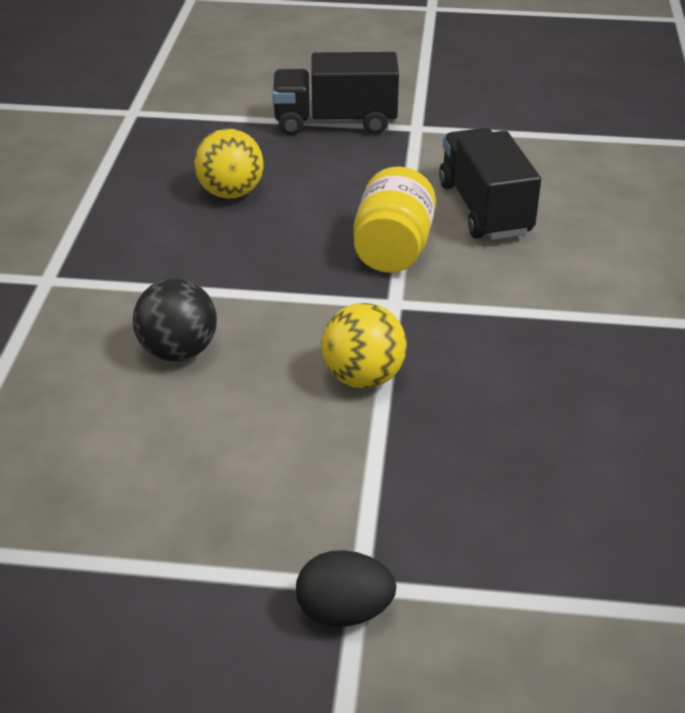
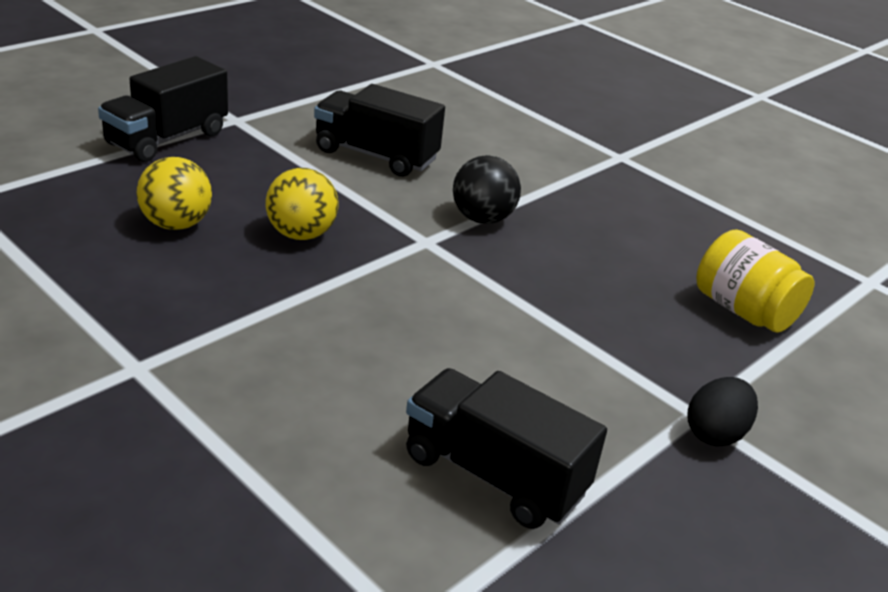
camera: 55 degrees left, 5 degrees down
black ball [133,278,217,361] -> black ball moved to [453,155,521,224]
yellow ball [321,303,407,388] -> yellow ball moved to [266,168,338,240]
yellow jar [353,167,436,273] -> yellow jar moved to [696,229,814,333]
none -> black truck [406,368,607,529]

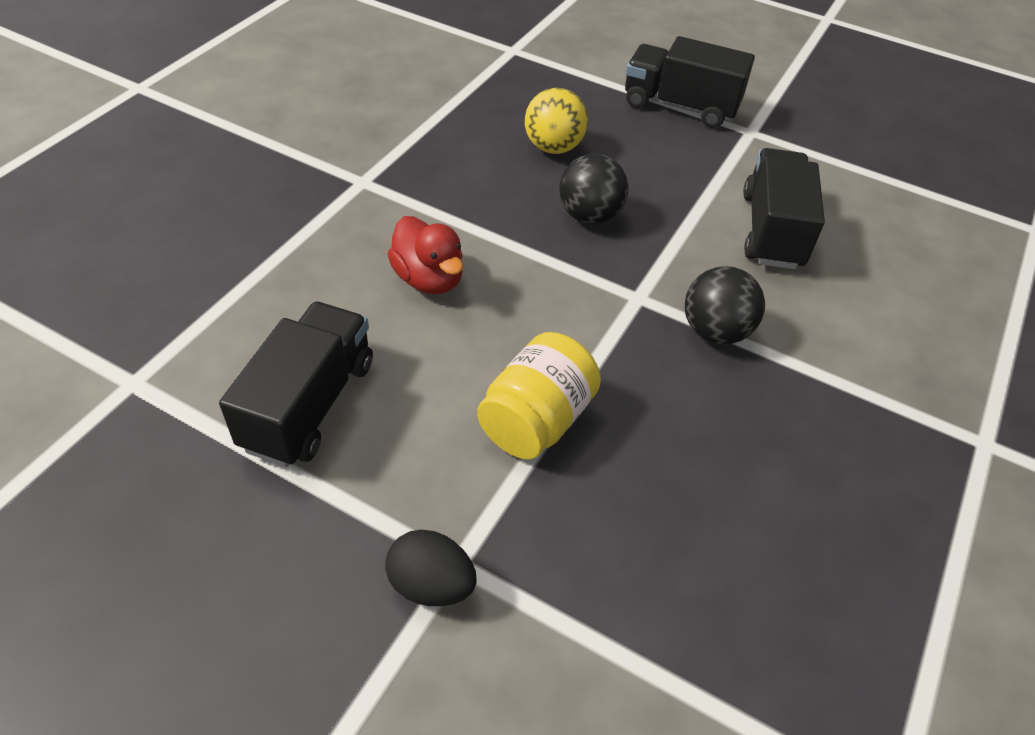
camera: 75 degrees right, 15 degrees up
yellow ball [266,168,338,240] -> black ball [559,154,629,224]
yellow jar [696,229,814,333] -> yellow jar moved to [477,332,601,460]
none -> red duck [387,216,463,294]

